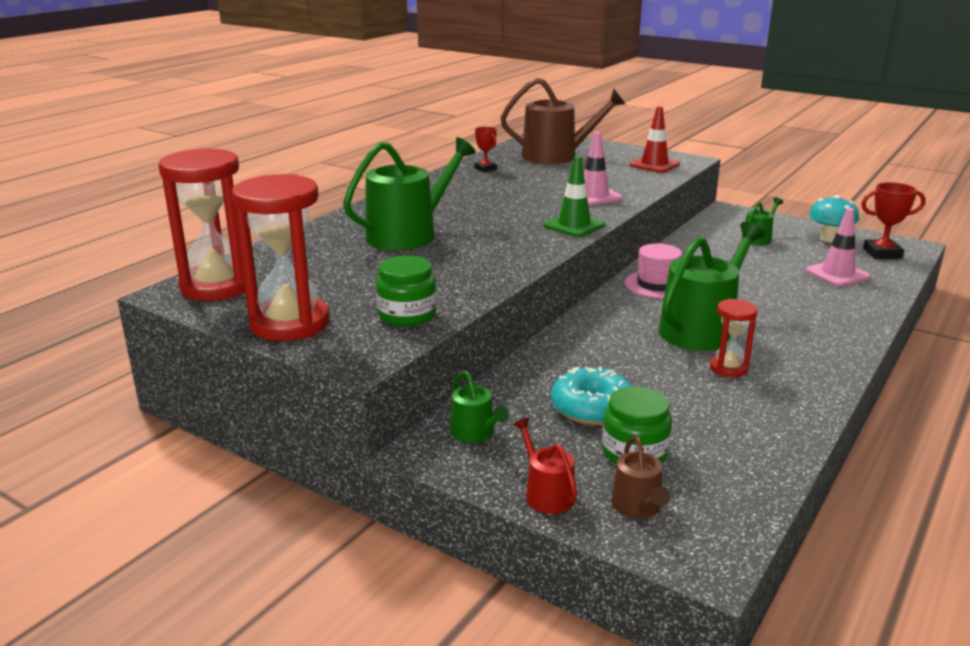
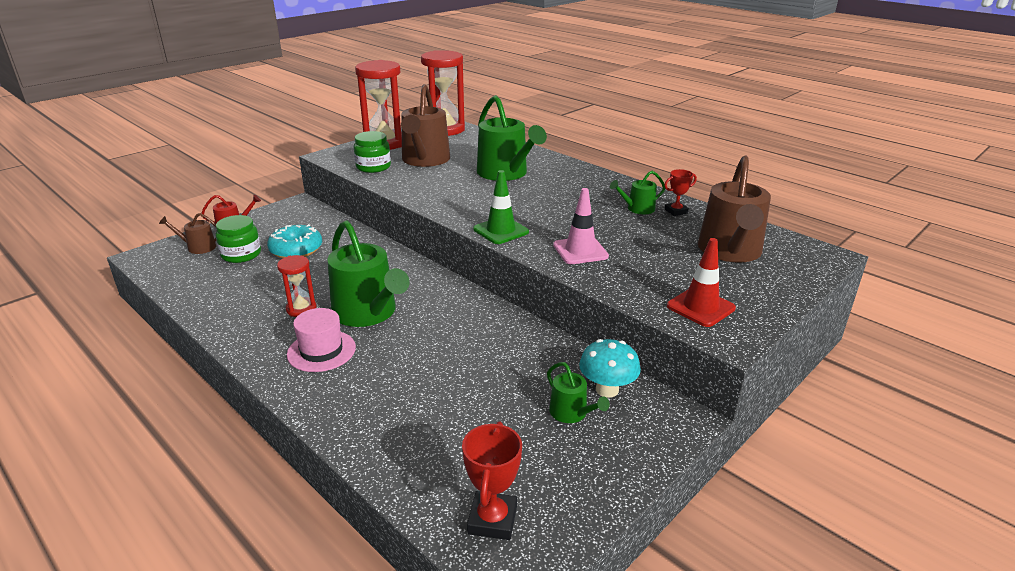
camera: 100 degrees right, 5 degrees up
green watering can [450,370,509,443] -> green watering can moved to [610,171,665,214]
pink hat [625,244,682,298] -> pink hat moved to [287,308,356,372]
pink traffic cone [806,208,871,286] -> none
turquoise mushroom [809,195,859,243] -> turquoise mushroom moved to [579,339,641,398]
none -> brown watering can [401,84,450,167]

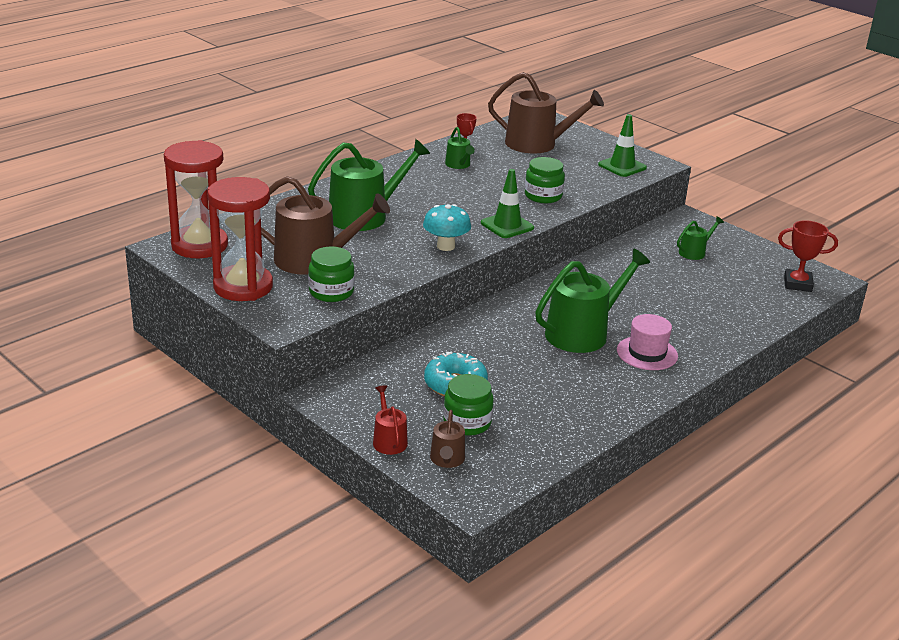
camera: 90 degrees left, 0 degrees up
red hourglass [277,255,317,317] -> none
pink traffic cone [553,188,609,264] -> green jar [525,157,565,203]
turquoise mushroom [579,339,641,398] -> turquoise mushroom moved to [423,204,471,251]
red traffic cone [667,238,736,327] -> green traffic cone [598,114,647,177]

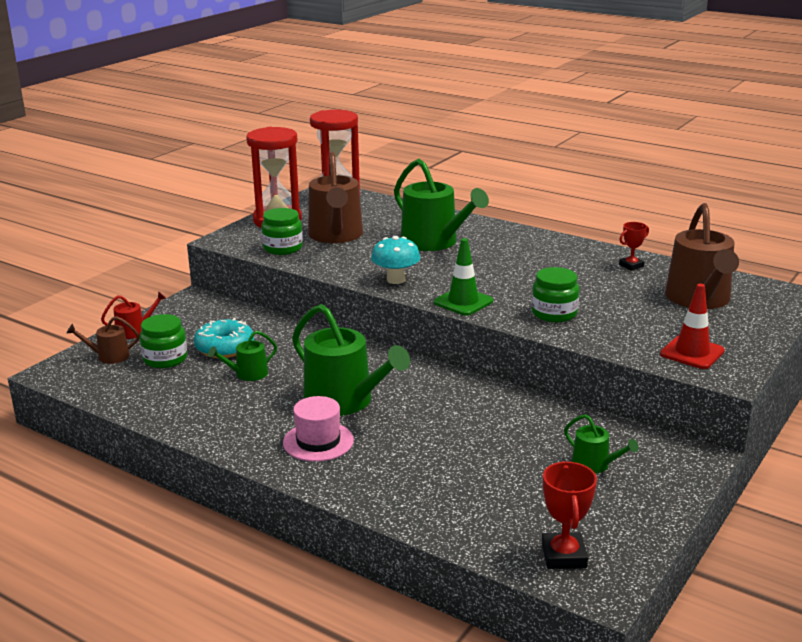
camera: 80 degrees right, 5 degrees down
green watering can [445,127,474,169] -> green watering can moved to [208,331,277,381]
green traffic cone [598,114,647,177] -> red traffic cone [660,284,725,369]

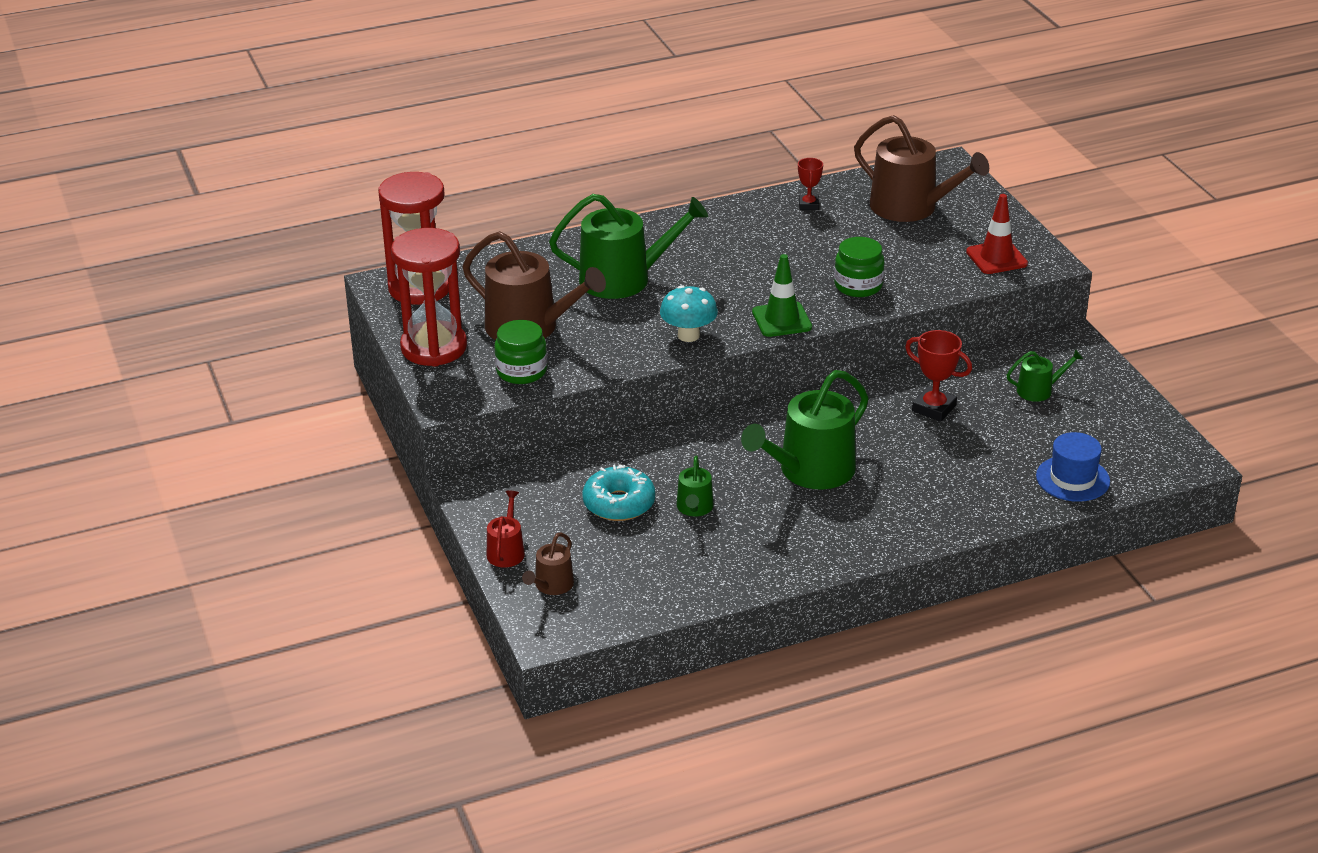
camera: 55 degrees left, 10 degrees up
green jar [139,314,187,368] -> none
pink hat [283,396,354,462] -> none
green watering can [292,304,410,416] -> green watering can turned 150 degrees clockwise [741,370,869,489]
red trophy [542,461,597,569] -> red trophy moved to [905,330,972,422]
none -> blue hat [1036,432,1110,502]

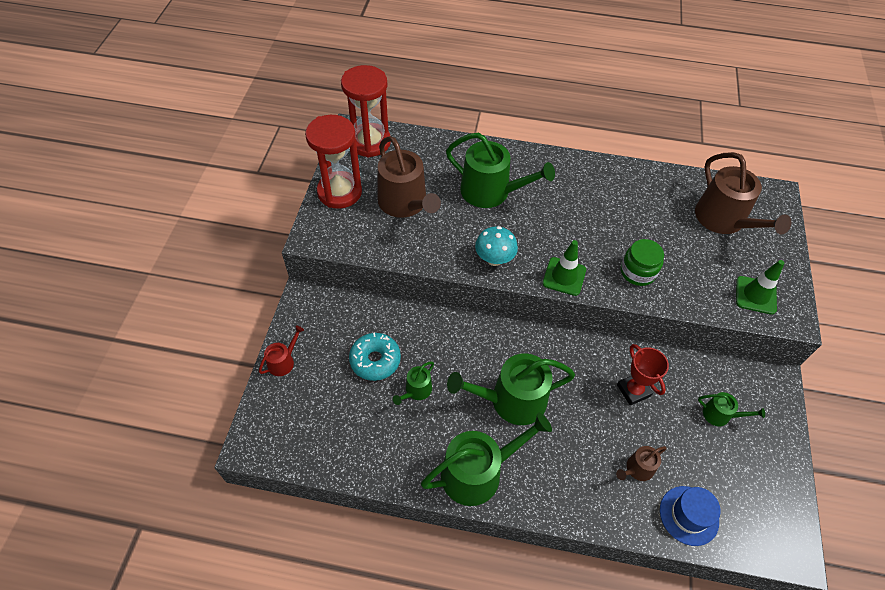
camera: 30 degrees right, 20 degrees up
green jar [494,320,547,384] -> none
brown watering can [522,532,574,595] -> brown watering can moved to [616,446,667,481]
red trophy [798,158,823,210] -> none
red traffic cone [966,194,1028,274] -> green traffic cone [736,260,784,315]
none -> green watering can [421,413,552,506]

